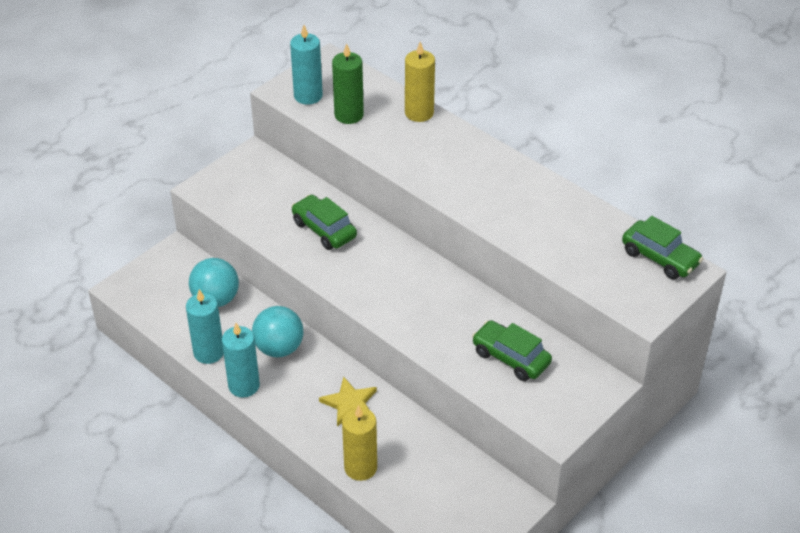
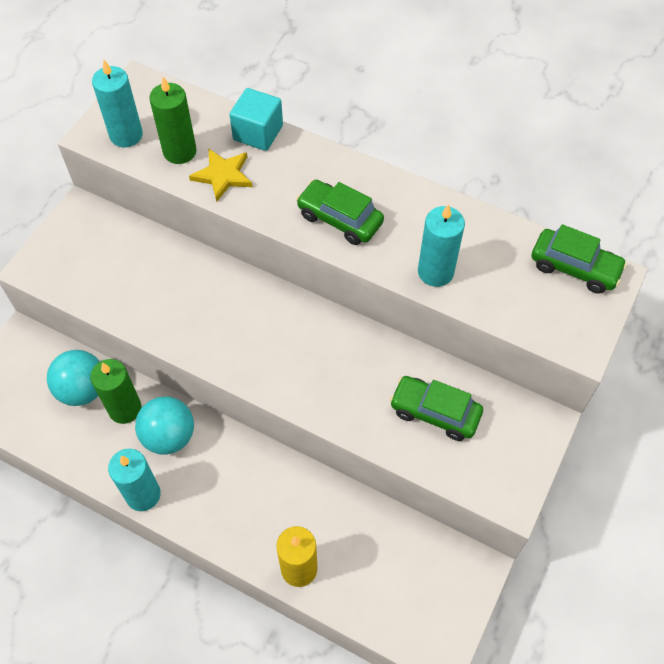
camera: 15 degrees left, 15 degrees up
turquoise candle [186,289,224,364] -> turquoise candle moved to [418,204,465,287]
green car [291,195,357,250] -> green car moved to [296,180,384,245]
yellow star [319,376,377,426] -> yellow star moved to [189,149,253,202]
yellow candle [405,42,435,122] -> turquoise cube [229,88,283,151]
none -> green candle [90,359,142,424]

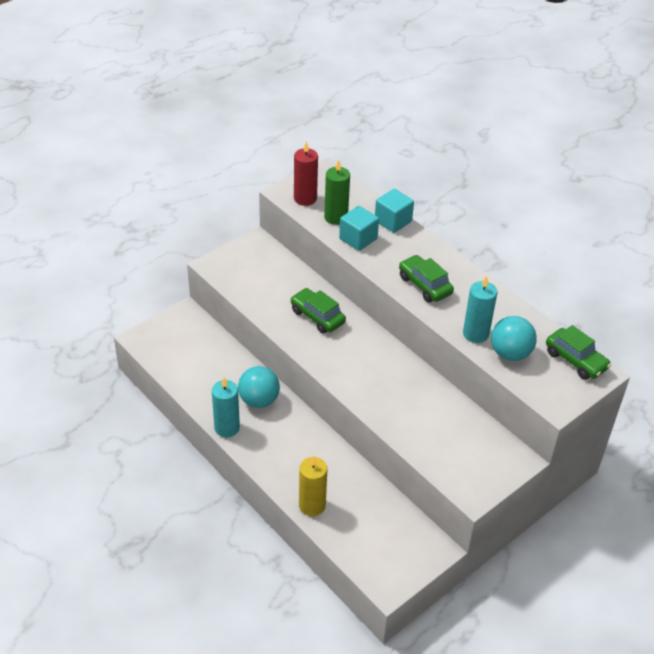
camera: 20 degrees right, 15 degrees down
turquoise ball [47,350,100,406] -> turquoise ball moved to [491,316,537,361]
green candle [90,359,142,424] -> none
turquoise candle [92,60,143,147] -> red candle [294,141,318,206]
yellow star [189,149,253,202] -> turquoise cube [339,206,379,251]
green car [390,376,483,441] -> green car moved to [290,288,346,334]

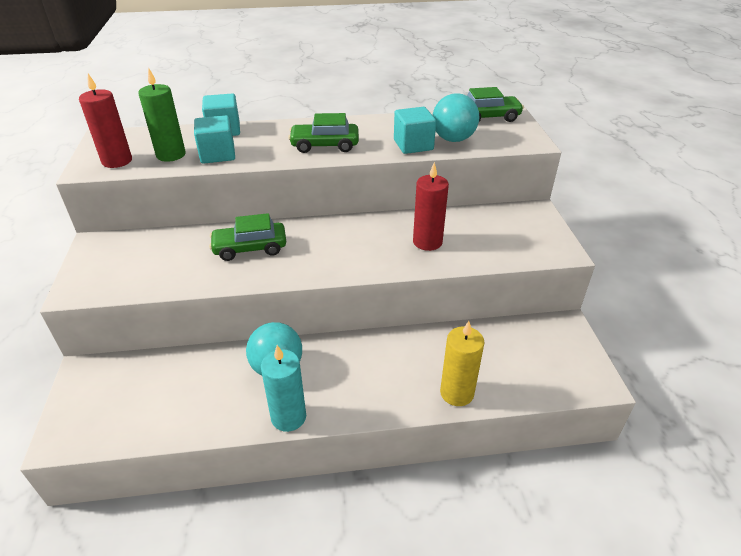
camera: 55 degrees left, 5 degrees down
turquoise candle [463,276,497,343] -> turquoise cube [394,107,436,154]
none -> red candle [413,162,449,251]

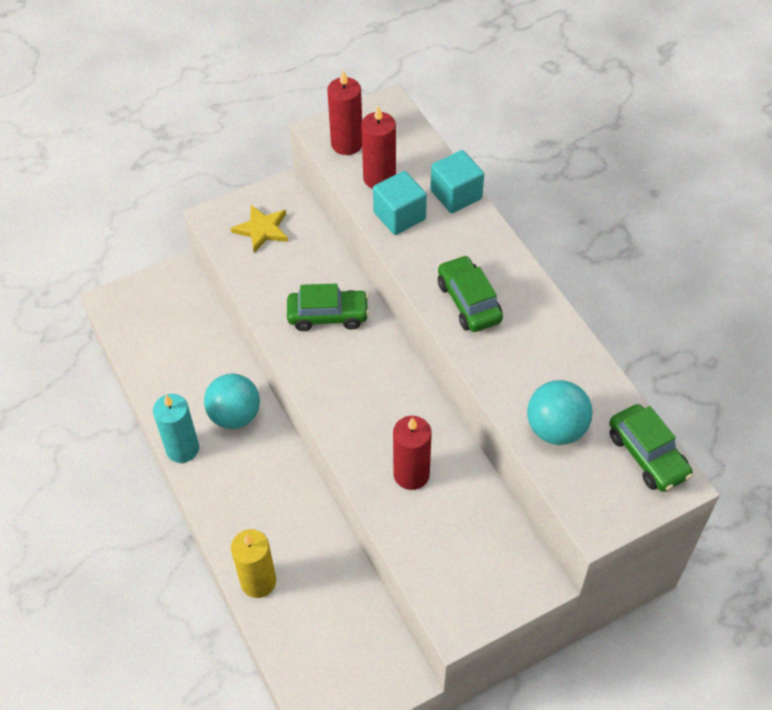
camera: 70 degrees right, 15 degrees up
green candle [138,68,186,162] -> red candle [361,106,396,189]
green car [209,213,286,261] -> green car turned 120 degrees clockwise [287,284,369,331]
turquoise cube [394,107,436,154] -> none
none -> yellow star [231,205,288,253]

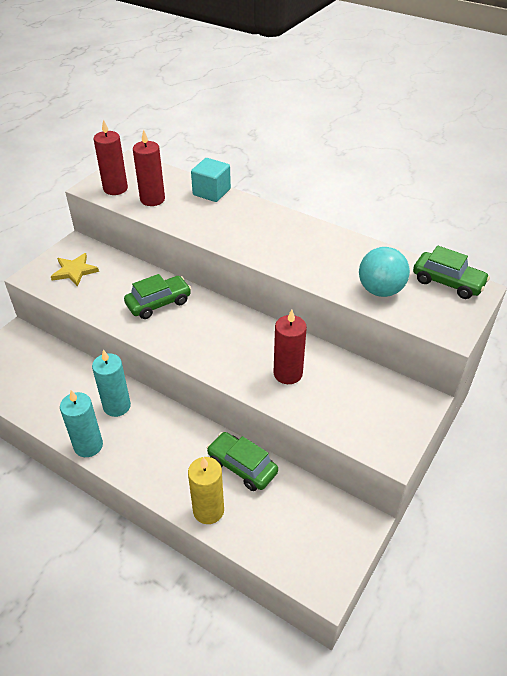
camera: 30 degrees left, 10 degrees down
turquoise ball [204,374,260,429] -> turquoise candle [92,350,131,417]
turquoise cube [373,171,427,235] -> none
green car [438,255,503,332] -> green car moved to [207,432,278,491]

